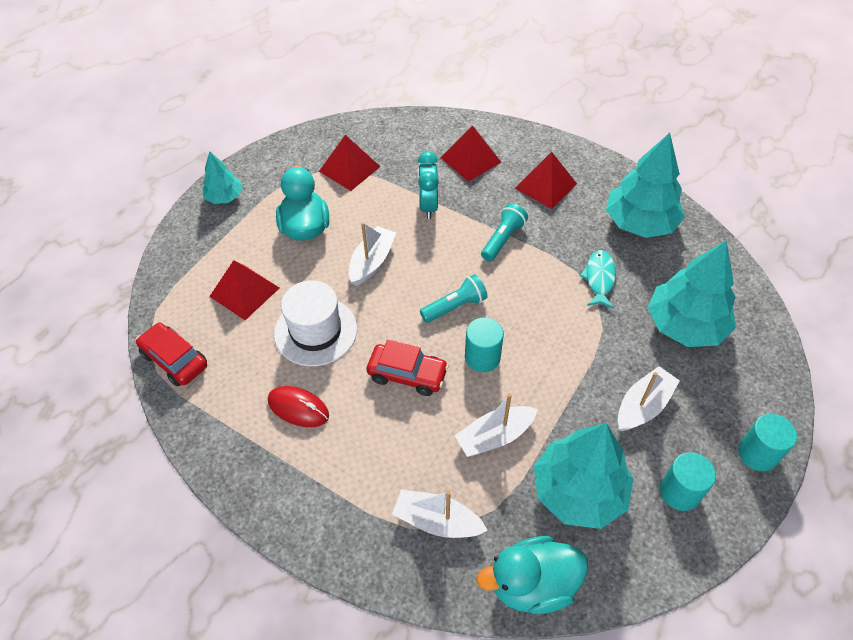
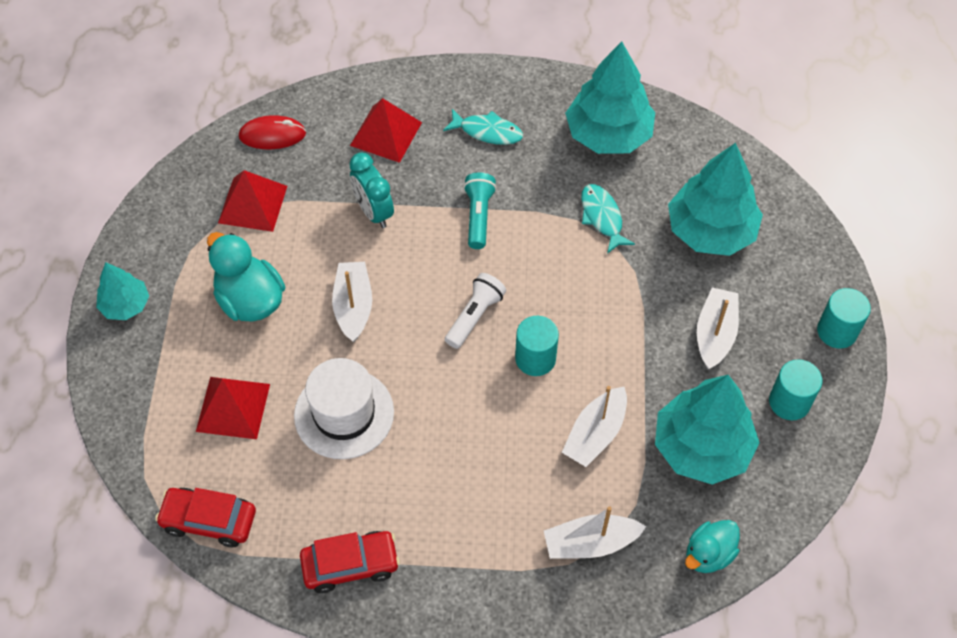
camera: 30 degrees left, 5 degrees up
red mouse [268,386,329,427] -> red mouse moved to [239,115,306,149]
red car [367,340,449,396] -> red car moved to [300,531,400,593]
turquoise flashlight [420,274,488,323] -> white flashlight [445,273,506,349]
turquoise duck [477,536,588,614] -> turquoise duck [685,520,740,573], size x0.64
red pyramid [515,152,577,209] -> turquoise fish [443,109,523,145]

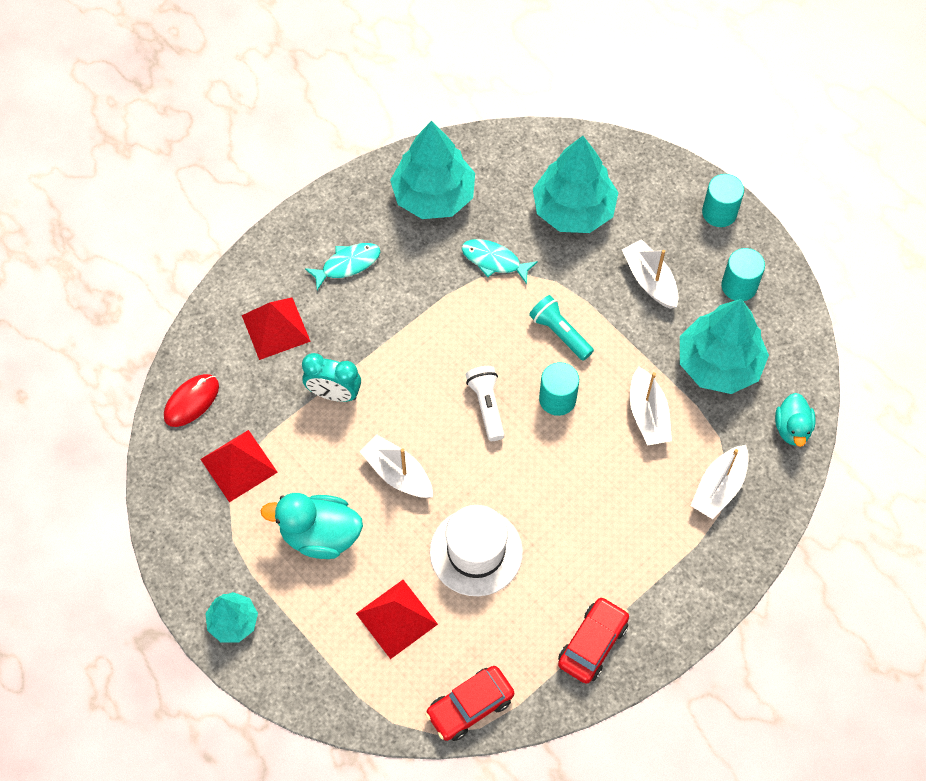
camera: 45 degrees left, 5 degrees up
turquoise flashlight [463,172,497,249] -> turquoise flashlight moved to [529,295,594,361]

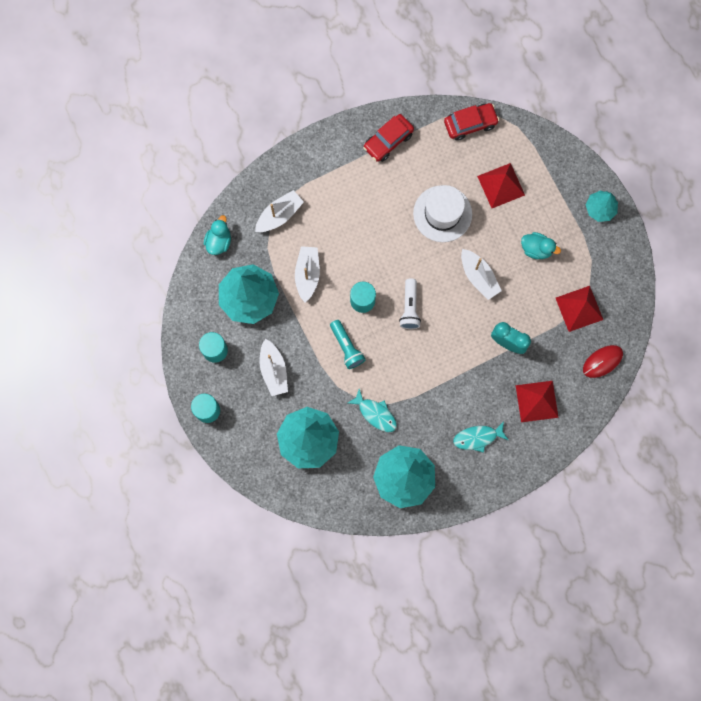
camera: 165 degrees left, 15 degrees up
turquoise duck [261,493,363,559] -> turquoise duck [521,232,561,259], size x0.64

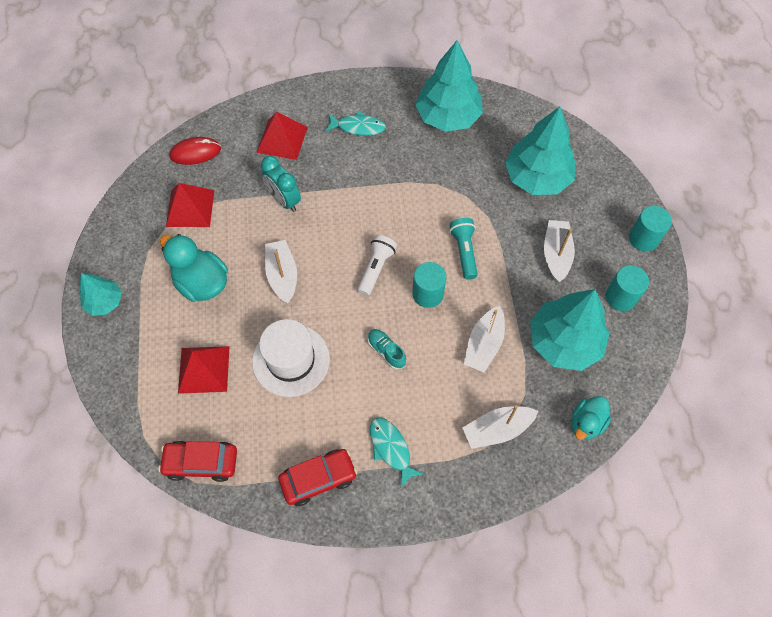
camera: 160 degrees left, 15 degrees down
turquoise fish [348,389,397,432] -> turquoise fish moved to [370,417,424,487]
turquoise duck [521,232,561,259] -> turquoise duck [160,234,228,302], size x1.57
none -> turquoise shoe [368,329,406,370]

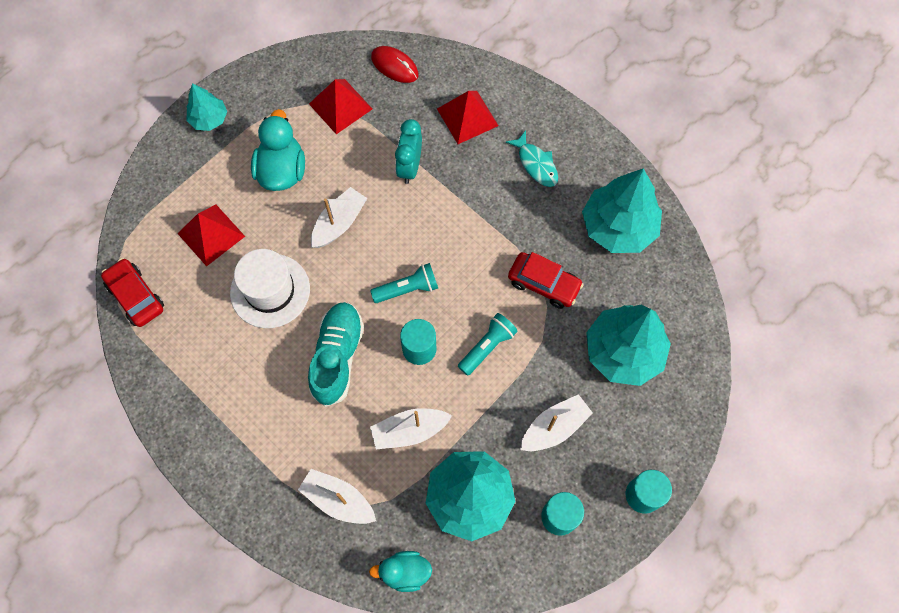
camera: 50 degrees right, 5 degrees up
red car [278,449,357,506] -> red car moved to [508,252,584,309]
white flashlight [357,235,397,296] -> turquoise flashlight [370,263,438,303]
turquoise shoe [368,329,406,370] -> turquoise shoe [308,302,364,407], size x1.98
turquoise fish [370,417,424,487] -> none

